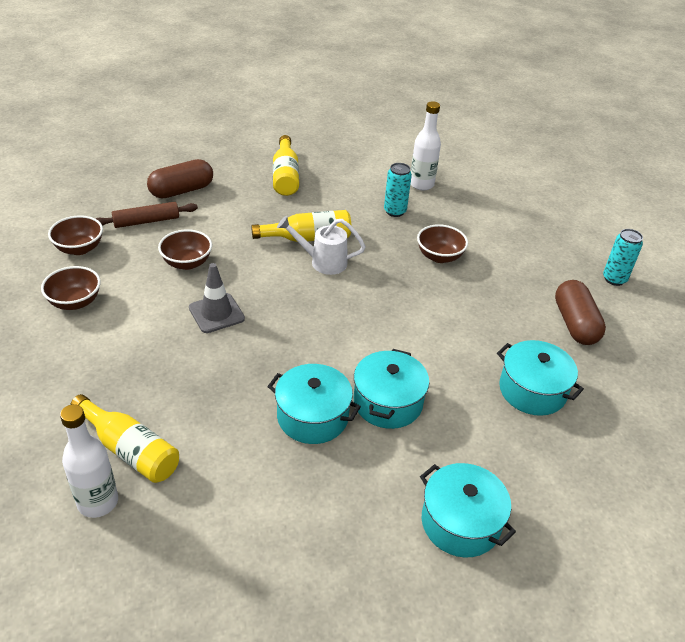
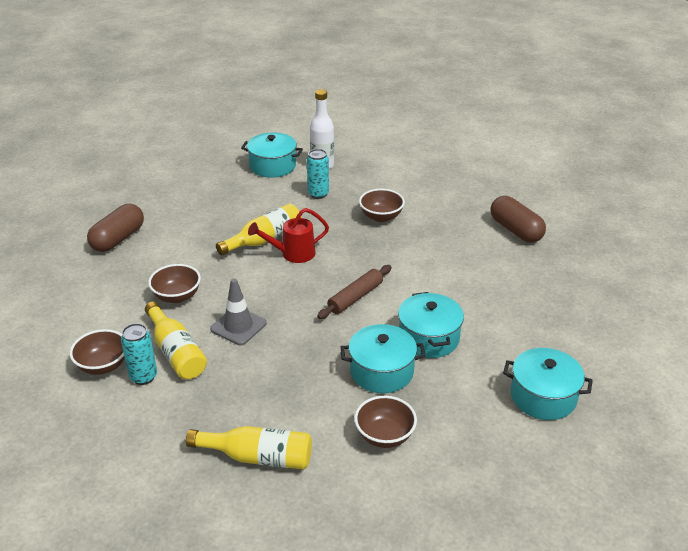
camera: 25 degrees left, 5 degrees down
brown bowl [48,215,103,255] -> brown bowl moved to [354,396,417,448]
white bottle [60,404,118,518] -> none
brown rolling pin [96,202,198,228] -> brown rolling pin moved to [317,265,392,319]
yellow bottle [273,135,299,196] -> yellow bottle moved to [145,301,207,379]
white watering can [277,216,366,275] -> red watering can [248,208,329,263]
turquoise pot [497,340,584,416] -> turquoise pot moved to [241,132,303,178]
turquoise can [603,229,643,286] -> turquoise can moved to [121,323,157,385]

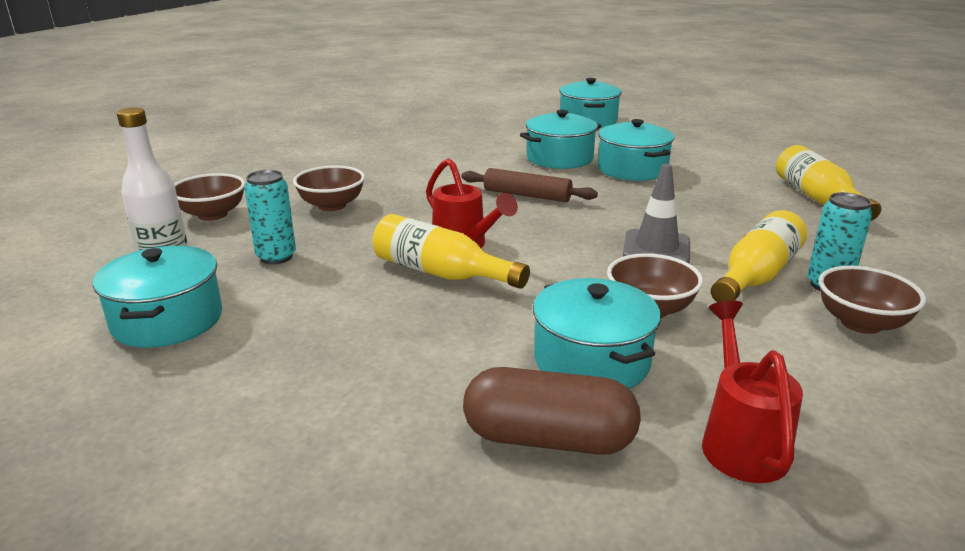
camera: 110 degrees left, 10 degrees down
brown bowl [354,396,417,448] -> brown bowl moved to [174,173,245,221]
brown capsule [490,196,546,243] -> none
none -> turquoise pot [533,278,661,389]
none -> red watering can [702,300,803,483]

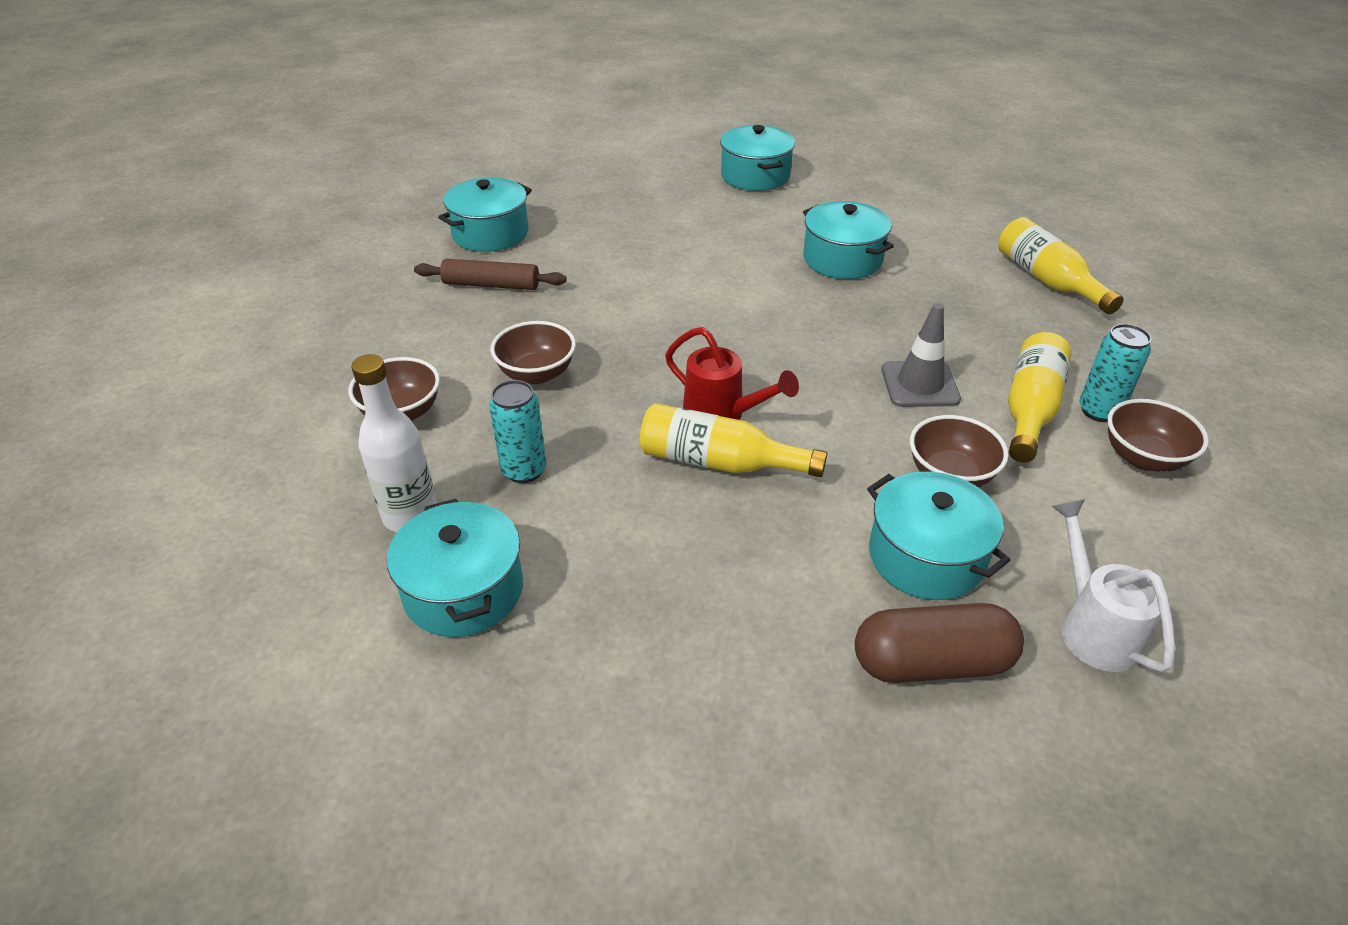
camera: 15 degrees left, 15 degrees up
brown rolling pin [461,168,598,202] -> brown rolling pin moved to [414,259,567,290]
turquoise pot [520,110,601,169] -> turquoise pot moved to [438,177,532,252]
red watering can [702,300,803,483] -> white watering can [1052,499,1175,672]

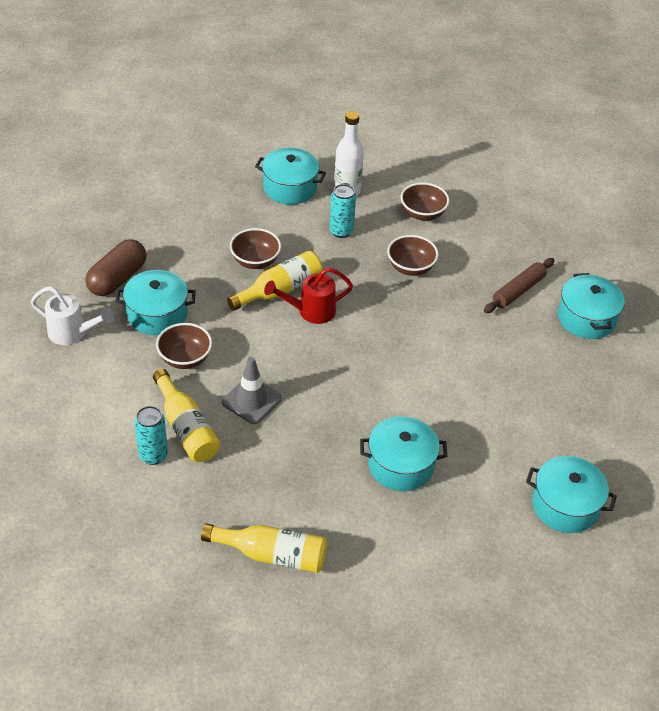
camera: 125 degrees right, 5 degrees up
brown bowl [1107,399,1209,472] -> brown bowl moved to [230,228,281,269]

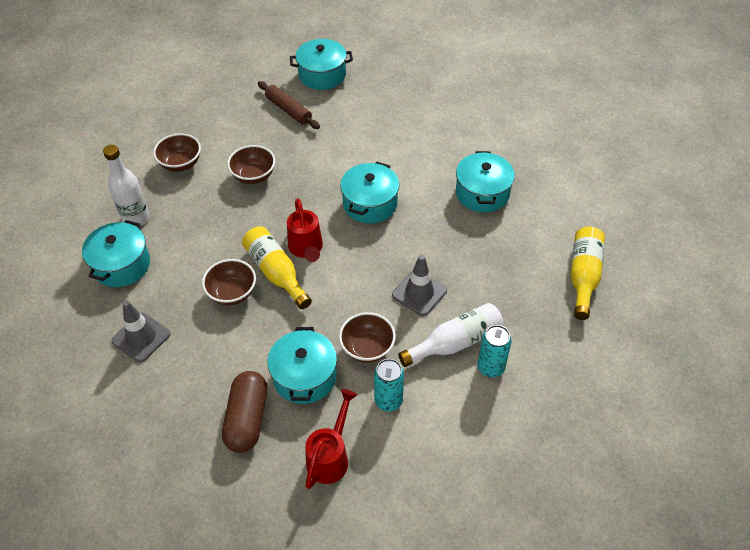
camera: 85 degrees left, 5 degrees up
white watering can [31,286,114,345] -> red watering can [305,389,358,489]
brown capsule [86,239,146,296] -> brown capsule turned 60 degrees clockwise [222,371,267,453]
yellow bottle [153,369,220,462] -> white bottle [398,303,504,367]
turquoise can [329,184,356,238] -> turquoise can moved to [374,359,404,411]
turquoise pot [526,456,617,533] -> turquoise pot moved to [340,162,399,224]
none -> grey traffic cone [111,300,170,362]

